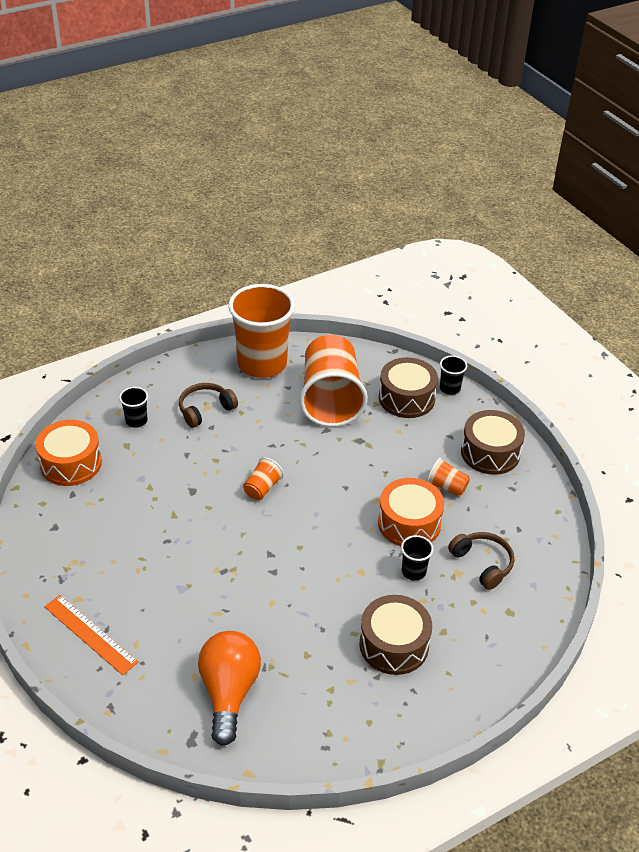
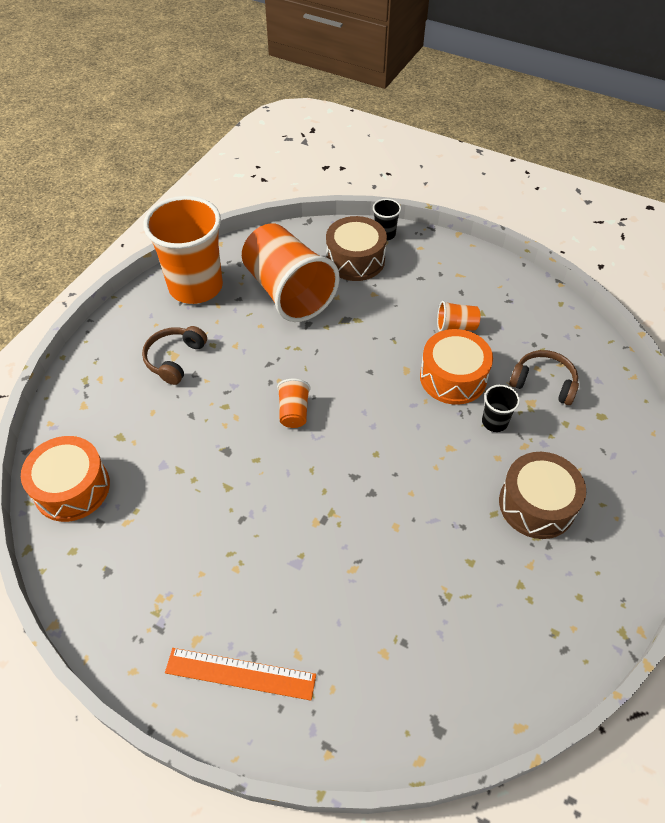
camera: 30 degrees left, 10 degrees up
black cup [119,387,148,428] -> none
orange light bulb [198,631,261,746] -> none
brown drum [461,410,525,475] -> none

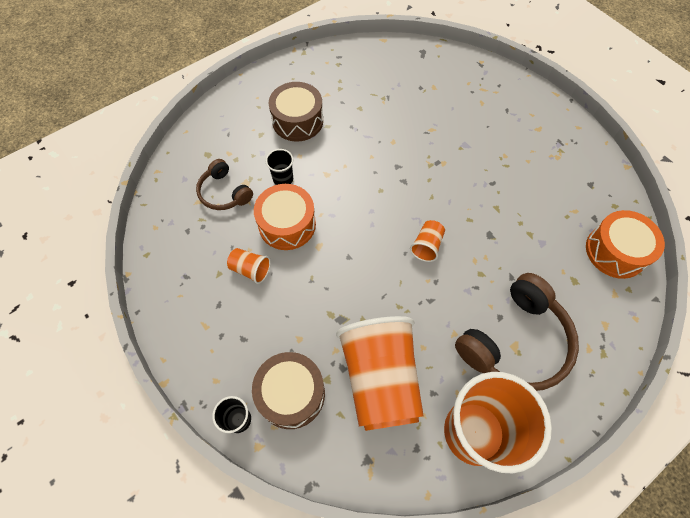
camera: 155 degrees left, 10 degrees up
brown headphones [142,326,207,385] -> brown headphones [455,273,579,391], size x1.79
orange ruler [165,648,316,701] -> none

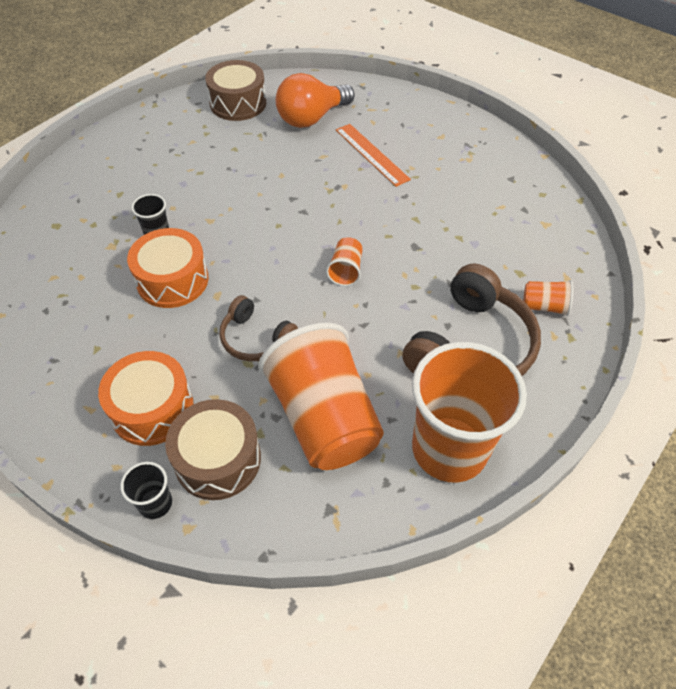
camera: 15 degrees left, 10 degrees down
brown headphones [196,159,253,210] -> brown headphones moved to [220,295,298,361]
orange cup [227,248,271,284] -> orange cup moved to [524,280,573,316]
brown drum [269,82,323,141] -> brown drum moved to [205,60,266,121]
orange drum [586,210,665,279] -> orange drum moved to [98,351,193,446]
none -> orange light bulb [276,73,354,128]
none -> orange ruler [336,124,411,187]

